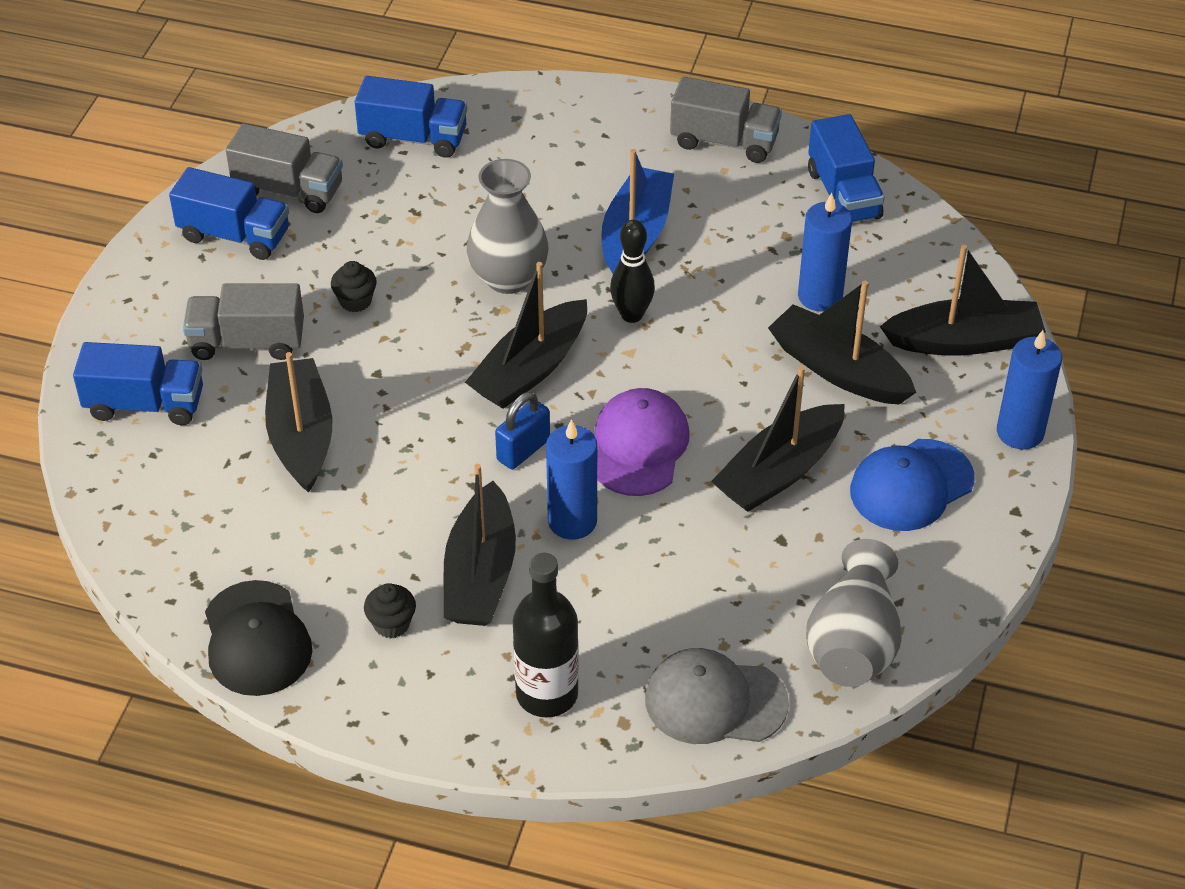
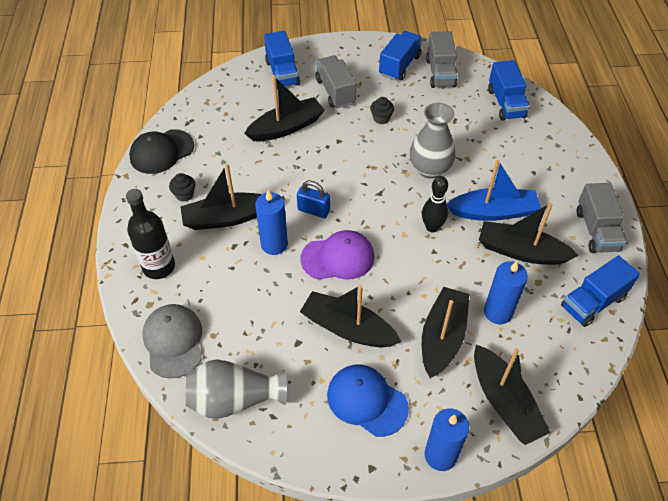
camera: 70 degrees right, 5 degrees up
blue truck [169,167,289,260] -> blue truck turned 150 degrees counterclockwise [379,31,422,80]
black boat [465,262,587,409] -> black boat moved to [479,203,579,265]

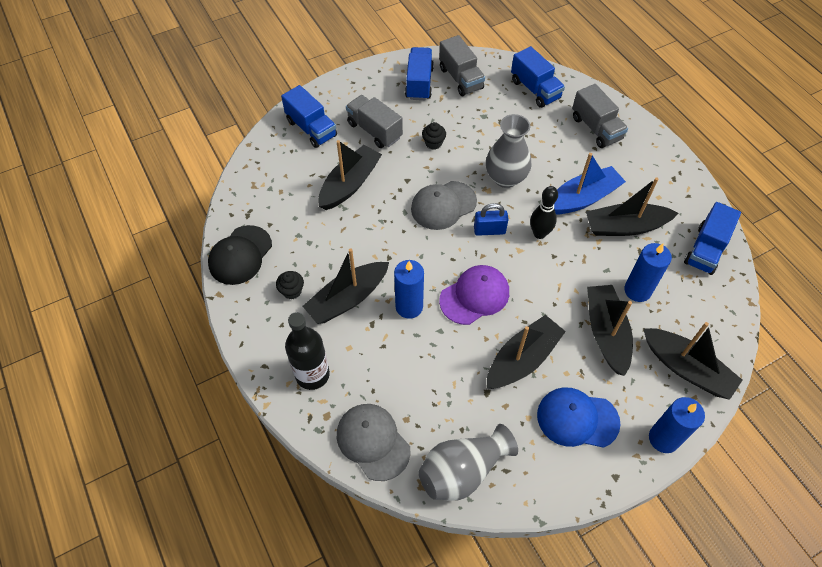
camera: 25 degrees left, 5 degrees up
blue padlock [297,181,330,218] -> blue padlock moved to [474,203,509,236]
black boat [300,285,402,347] -> black boat turned 135 degrees clockwise [486,315,566,389]
grey truck [577,183,627,253] -> grey truck moved to [572,84,628,148]
none -> grey cap [411,181,477,230]

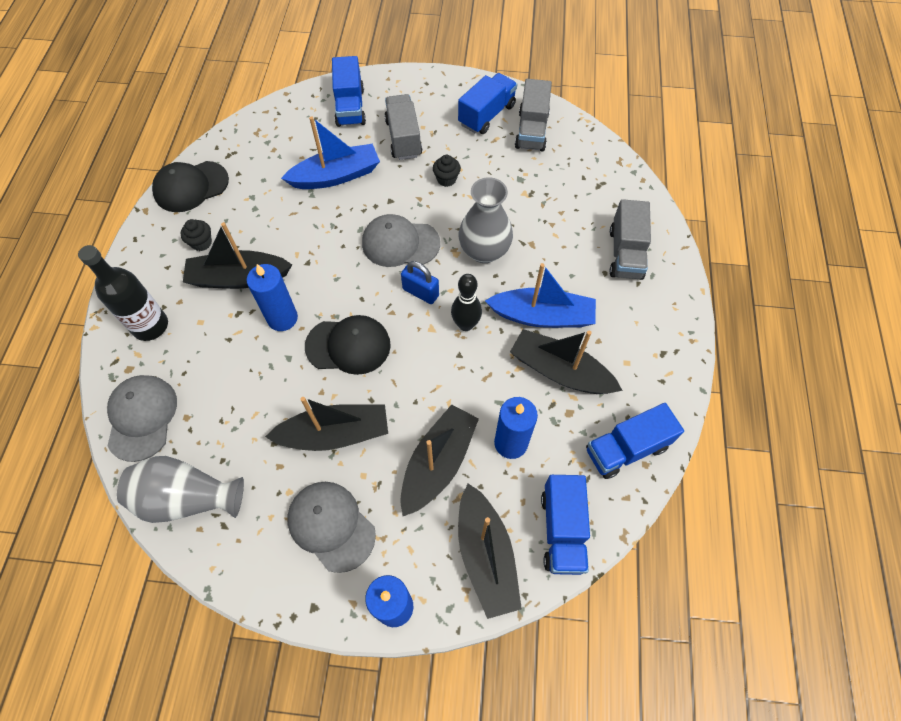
camera: 35 degrees right, 5 degrees up
black boat [318,140,382,210] -> blue boat [281,116,380,189]
purple cap [439,265,509,325] -> black cap [305,315,391,375]
blue truck [511,46,565,108] -> blue truck moved to [541,475,590,575]
blue cap [537,387,620,448] -> grey cap [287,482,376,573]

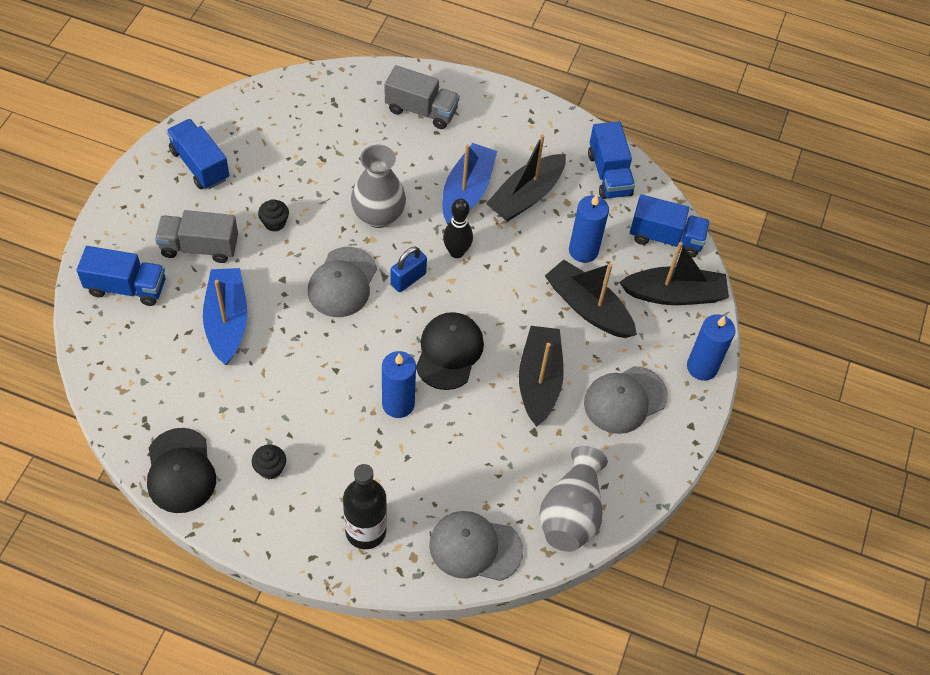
camera: 80 degrees left, 5 degrees down
black boat [183,222,292,289] -> none
grey truck [515,79,552,151] -> none

